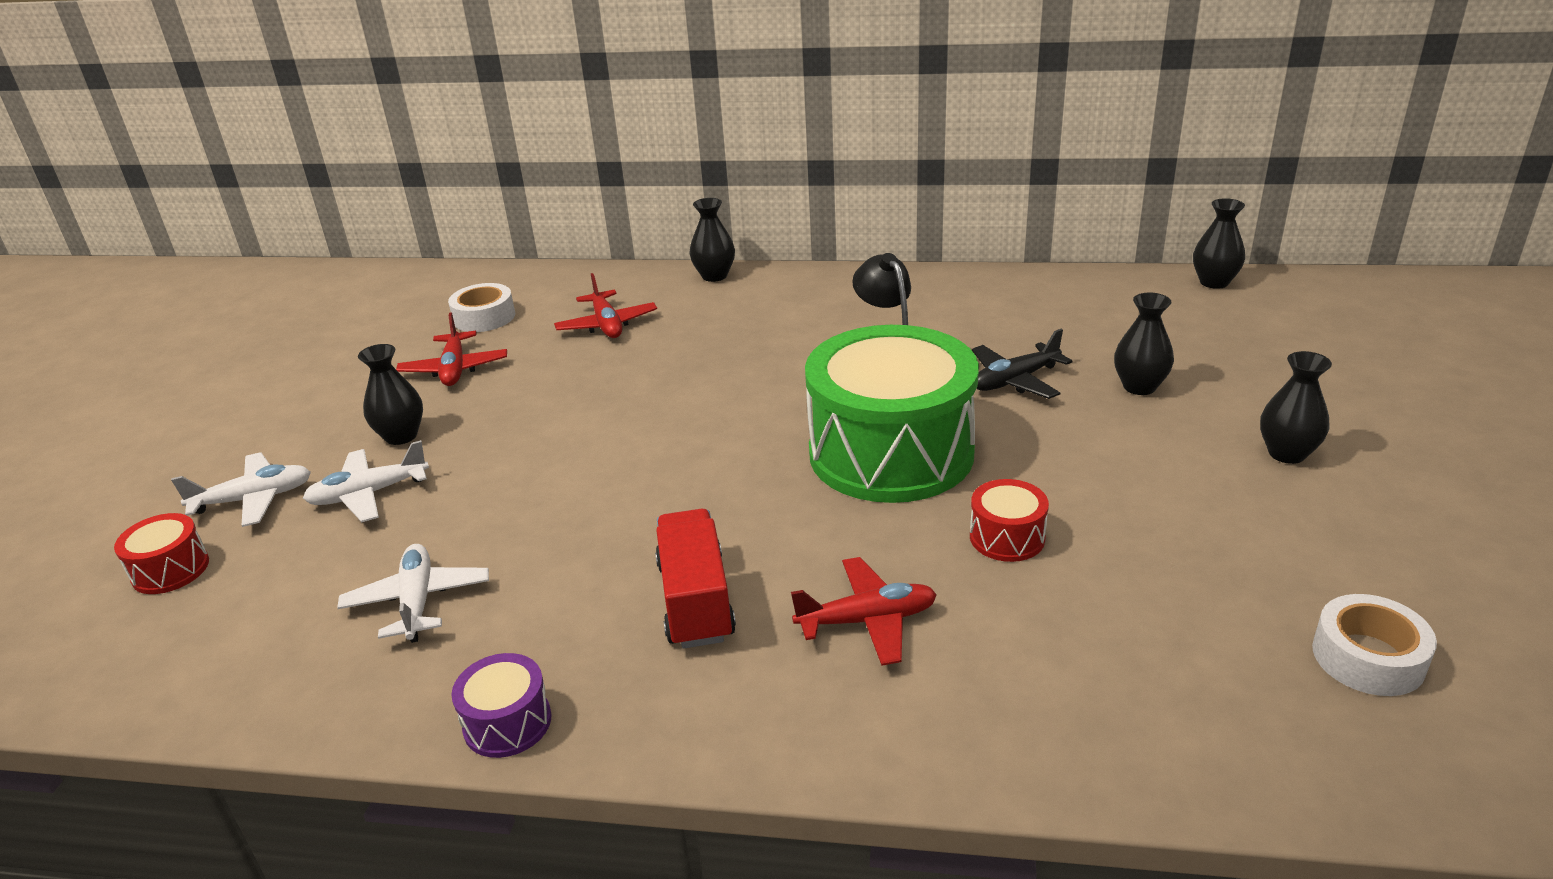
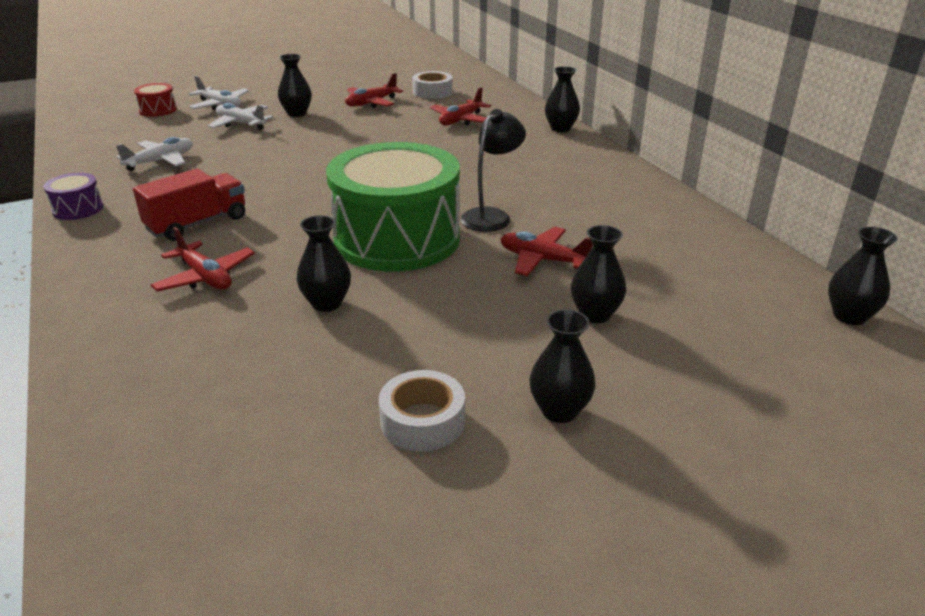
camera: 55 degrees right, 0 degrees up
red drum [970,479,1049,562] -> black vase [296,215,351,312]
black plane [972,329,1072,399] -> red plane [501,227,593,276]
white tape [1312,594,1437,696] -> white tape moved to [379,370,465,452]

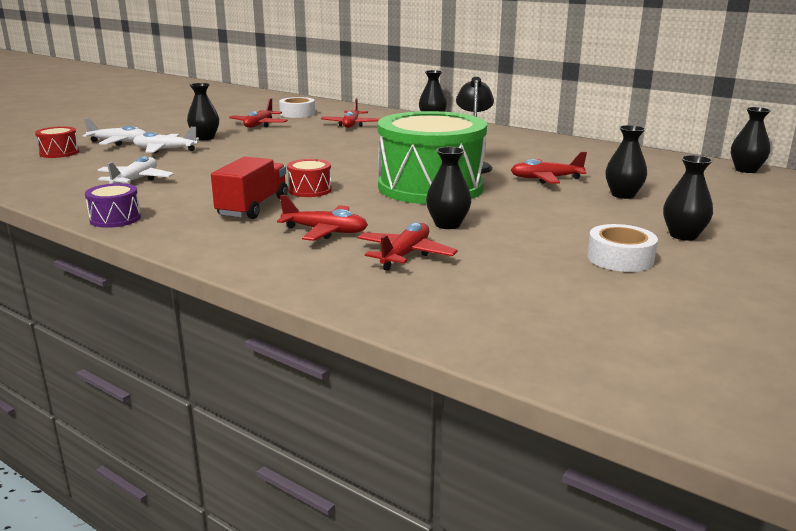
camera: 30 degrees left, 10 degrees down
none -> red drum [287,159,332,197]
none -> red plane [357,222,458,271]

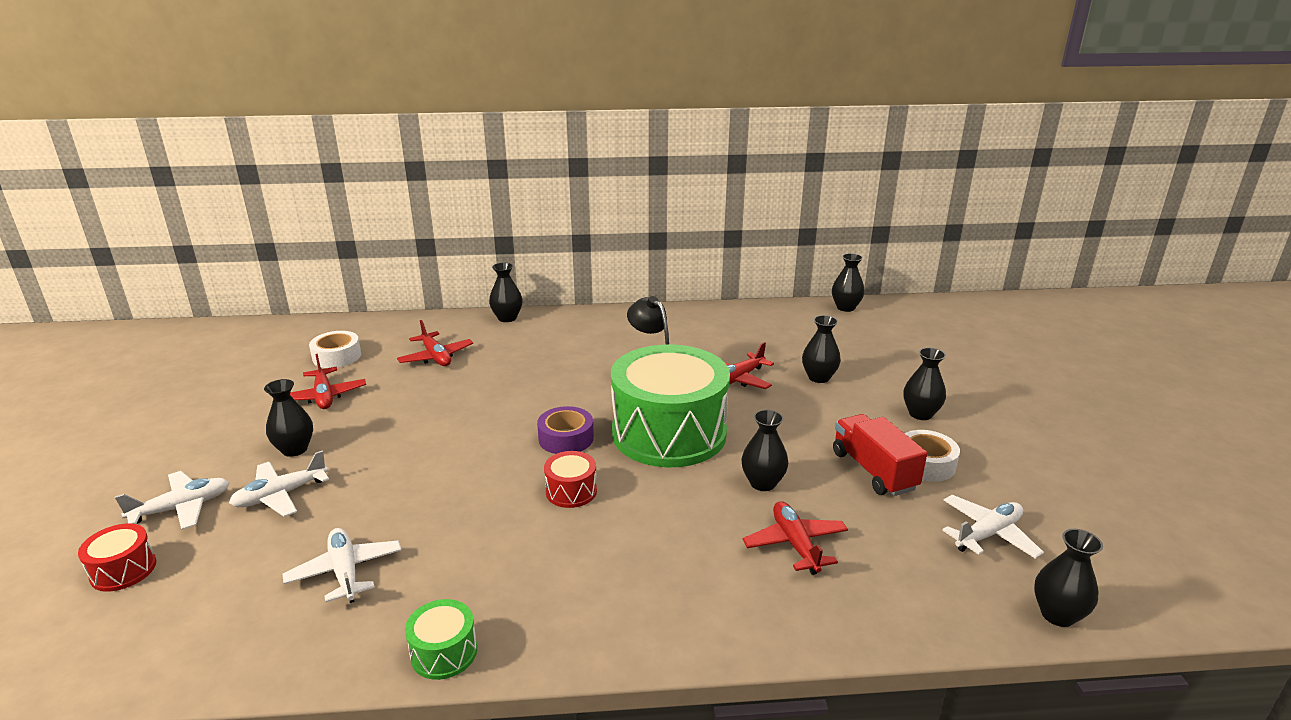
camera: 40 degrees left, 5 degrees up
purple drum [85,183,141,228] -> green drum [405,599,477,680]
red truck [211,156,288,219] -> red truck moved to [833,414,927,496]
red plane [277,195,368,241] -> none
none -> purple tape [537,406,594,454]
none -> white plane [942,495,1044,559]
none -> black vase [1034,529,1103,627]

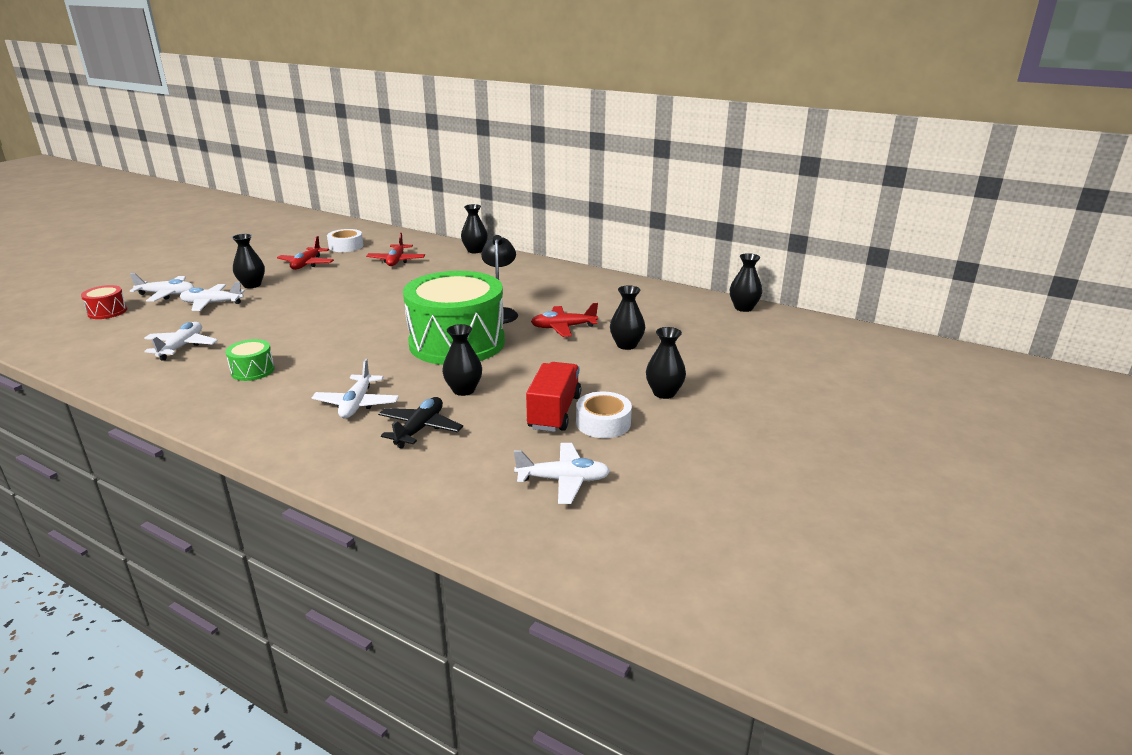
camera: 35 degrees right, 0 degrees up
green drum [405,599,477,680] -> green drum moved to [225,339,275,381]
purple tape [537,406,594,454] -> none
red drum [544,451,597,508] -> none
red plane [743,501,848,575] -> black plane [378,397,463,448]
black vase [1034,529,1103,627] -> none
none -> white plane [312,359,399,418]

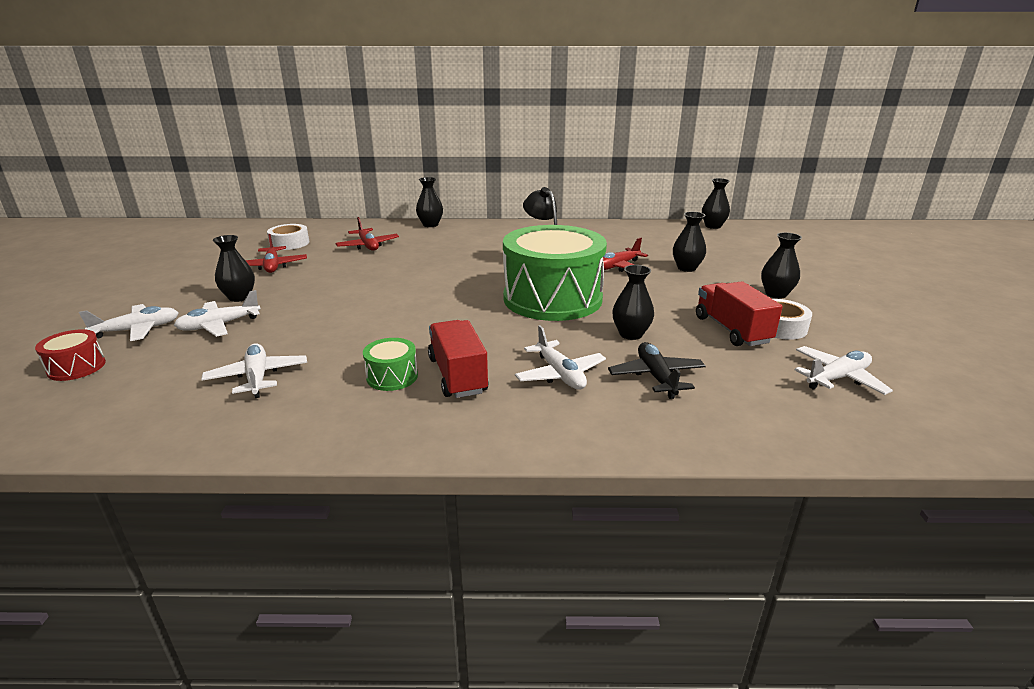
camera: 30 degrees left, 0 degrees up
none -> red truck [428,320,489,398]

